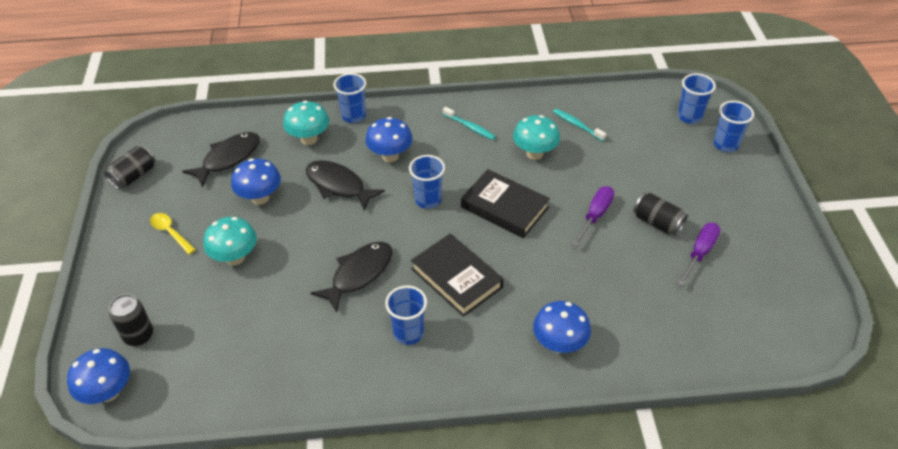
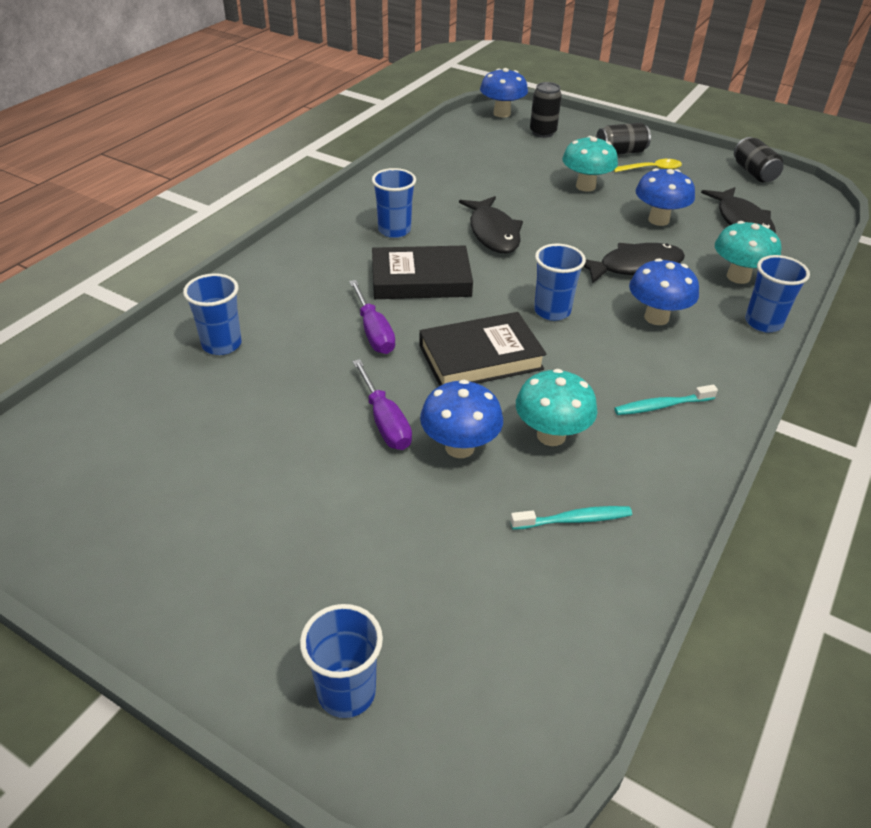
camera: 125 degrees right, 5 degrees down
blue mushroom [533,301,591,353] -> blue mushroom moved to [420,380,503,458]
black can [633,193,688,235] -> black can moved to [596,123,651,155]
blue cup [678,73,716,124] -> blue cup moved to [183,273,241,355]
purple screwdriver [678,223,721,286] -> purple screwdriver moved to [349,280,395,354]

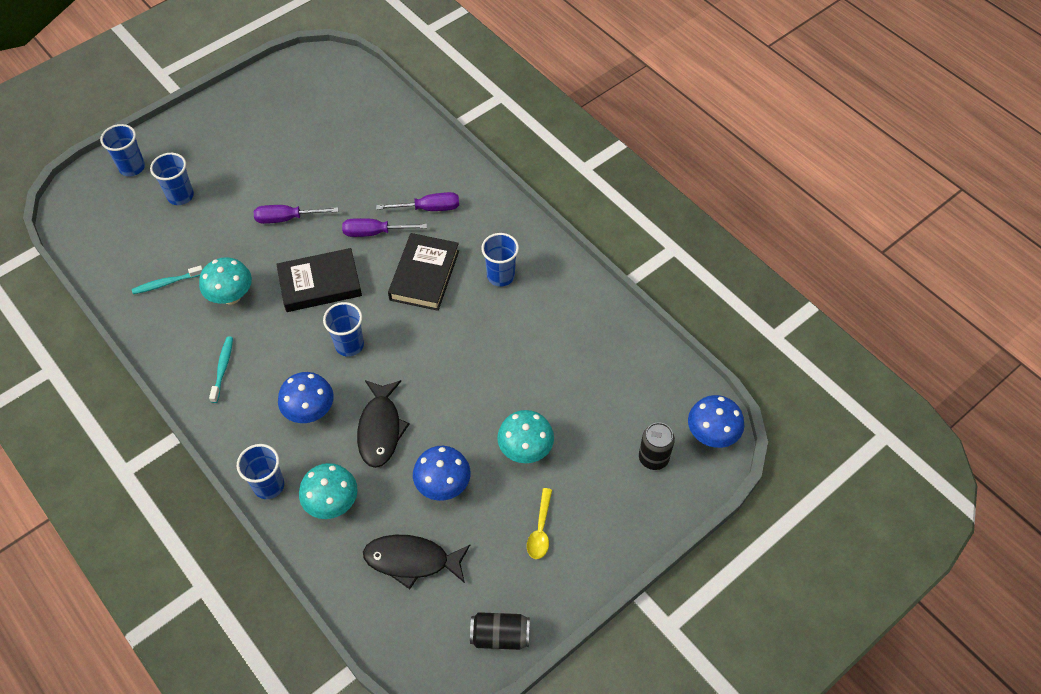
camera: 110 degrees right, 15 degrees up
blue cup [183,273,241,355] -> blue cup moved to [150,153,194,205]
black book [419,312,547,386] -> black book turned 75 degrees clockwise [276,248,362,312]
blue mushroom [420,380,503,458] -> none
black fish [459,196,523,254] -> none
turquoise toothbrush [510,506,632,530] -> turquoise toothbrush turned 60 degrees clockwise [132,265,203,294]
black can [596,123,651,155] -> none
none -> purple screwdriver [376,192,459,211]

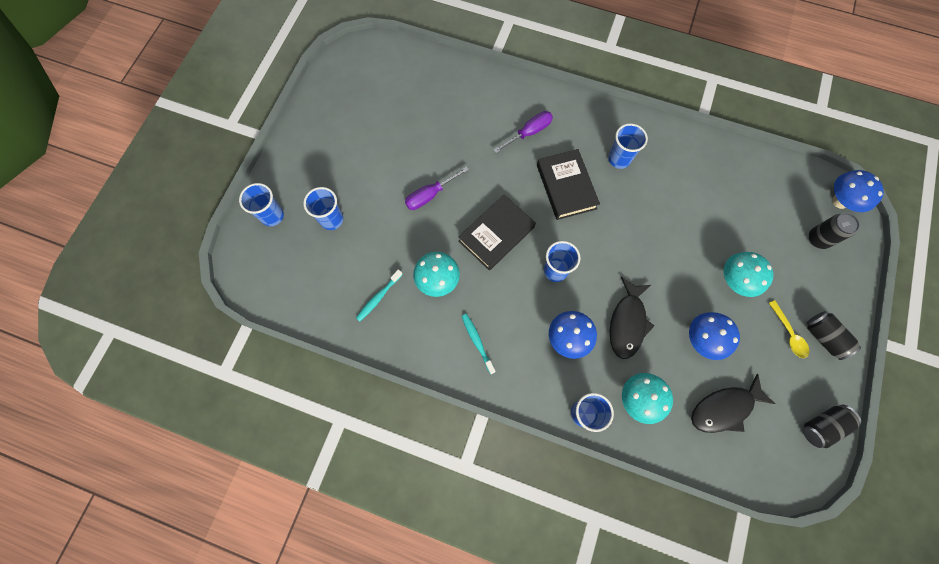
camera: 30 degrees left, 15 degrees up
purple screwdriver [342,218,427,237] -> none
black fish [357,380,410,468] -> black fish turned 45 degrees clockwise [610,277,654,359]
none -> black can [807,311,861,360]

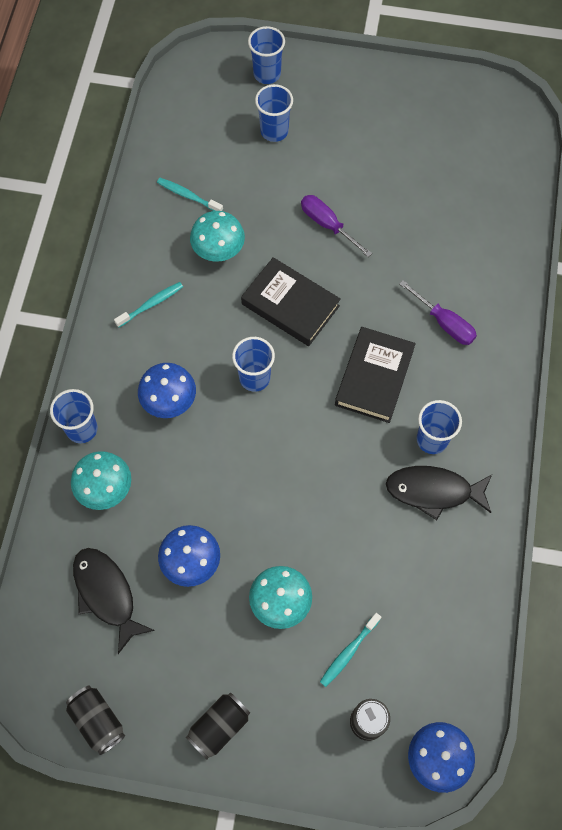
camera: 80 degrees right, 5 degrees down
black book [537,149,600,220] -> black book turned 45 degrees counterclockwise [335,327,416,423]
black fish [610,277,654,359] -> black fish moved to [386,466,492,520]
yellow spoon [769,300,809,358] -> none
none -> turquoise toothbrush [320,613,381,687]

